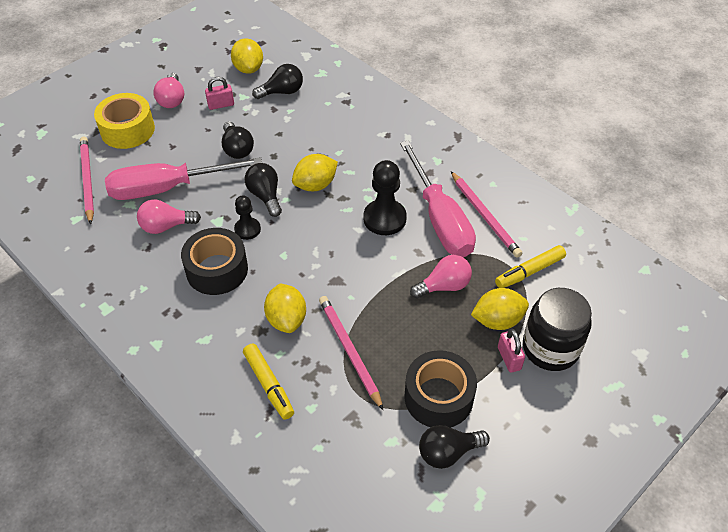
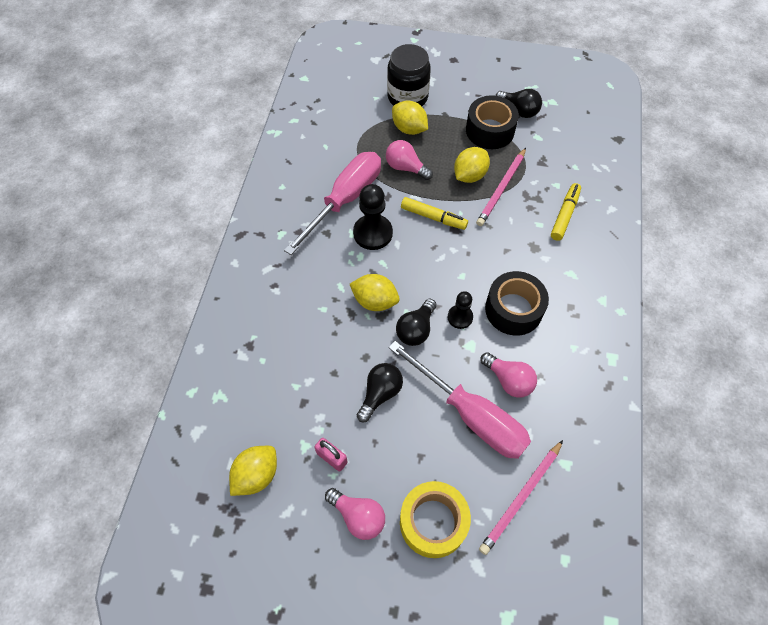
camera: 125 degrees left, 10 degrees up
pink light bulb [153,73,184,108] -> pink light bulb turned 75 degrees clockwise [325,488,385,540]
black light bulb [252,64,303,99] -> none
yellow lemon [264,284,306,333] -> yellow lemon moved to [454,147,490,183]
pink pencil [451,171,523,258] -> none
yellow marker [495,245,566,288] -> yellow marker moved to [401,197,468,230]
pink padlock [498,329,525,373] -> none

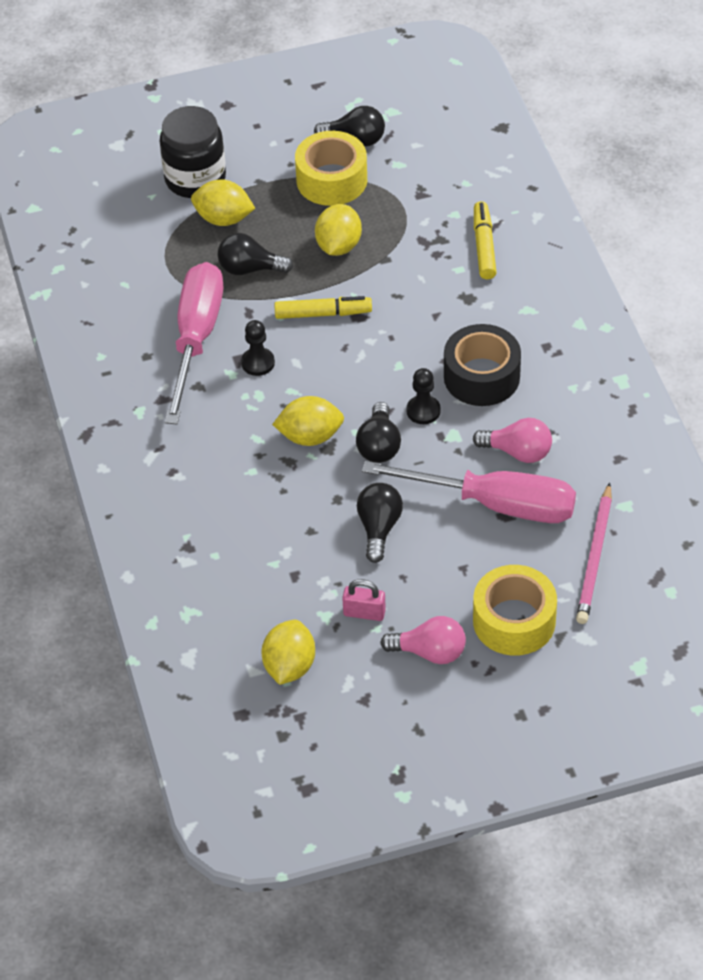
camera: 25 degrees left, 10 degrees down
black pawn [353,184,393,250] -> black pawn [241,320,275,376], size x0.60
pink light bulb [386,140,433,180] -> black light bulb [217,233,293,275]
black tape [466,95,519,149] -> yellow tape [295,131,367,206]
pink pencil [476,148,526,226] -> none

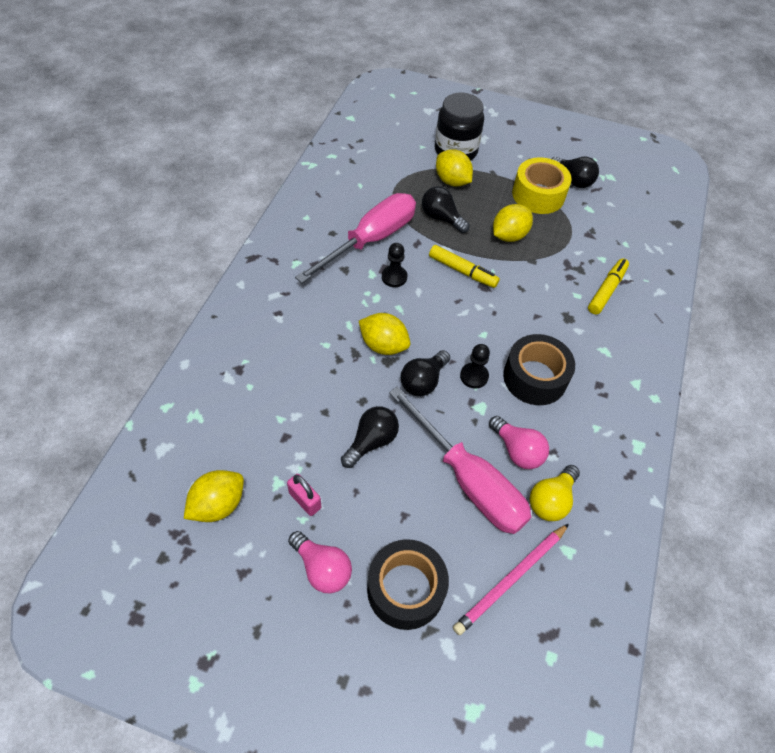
camera: 30 degrees right, 5 degrees up
yellow tape [473,565,557,656] -> black tape [367,539,449,630]
none -> yellow light bulb [530,465,580,521]

